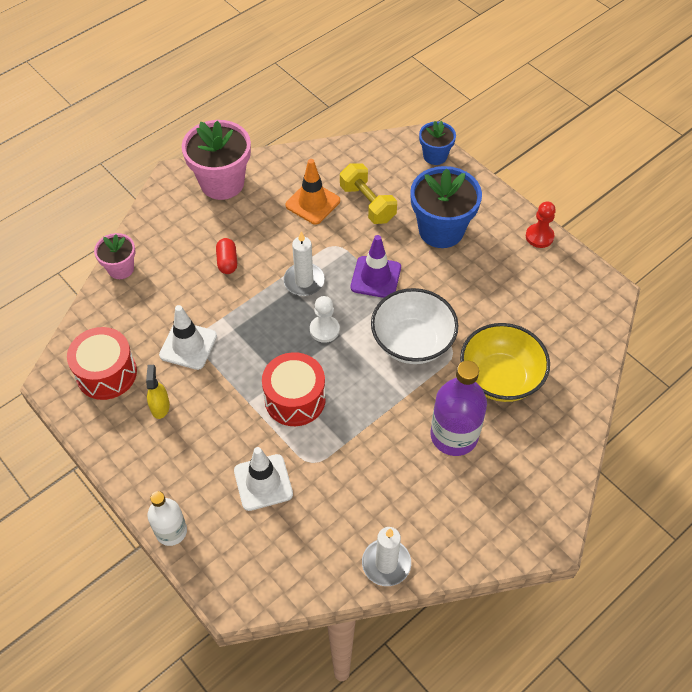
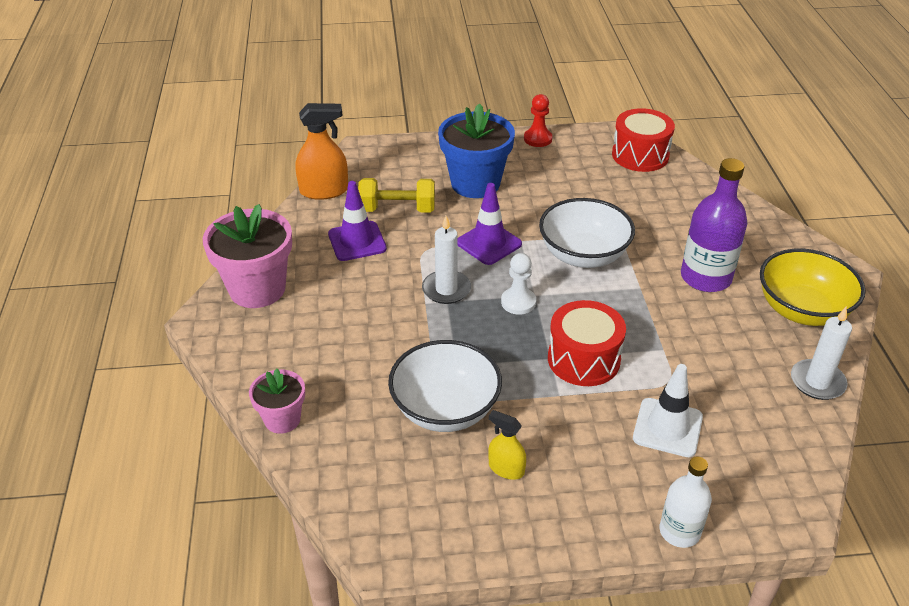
camera: 55 degrees left, 15 degrees down
red drum [67,327,137,400] -> red drum moved to [612,108,675,172]
white traffic cone [159,305,217,370] -> white bowl [388,340,502,432]
red capsule [216,238,237,274] -> none
orange traffic cone [285,159,340,225] -> purple traffic cone [328,181,387,261]
blue flower pot [419,121,456,165] -> none
yellow bowl [460,323,550,402] -> yellow bowl moved to [760,249,866,326]
none -> orange spray bottle [295,103,348,200]

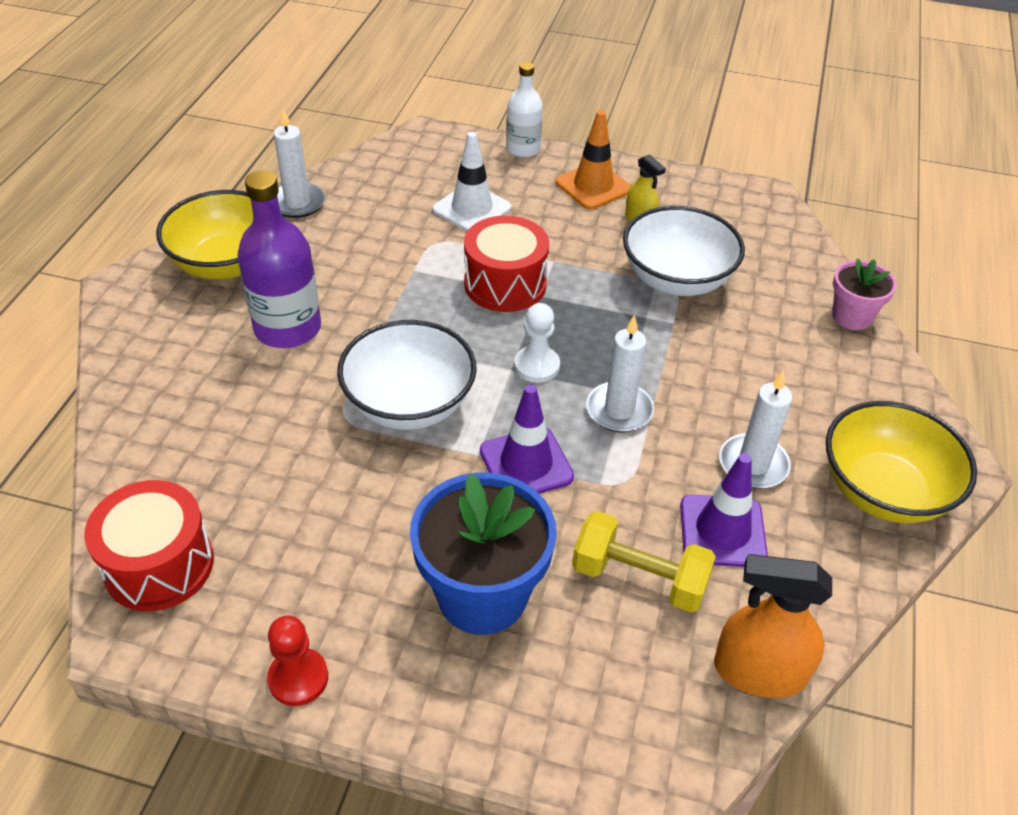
camera: 160 degrees left, 5 degrees up
pink flower pot [203,204,292,308] -> yellow bowl [826,401,977,523]
none -> orange traffic cone [556,110,631,209]
none -> white candle [719,370,792,489]

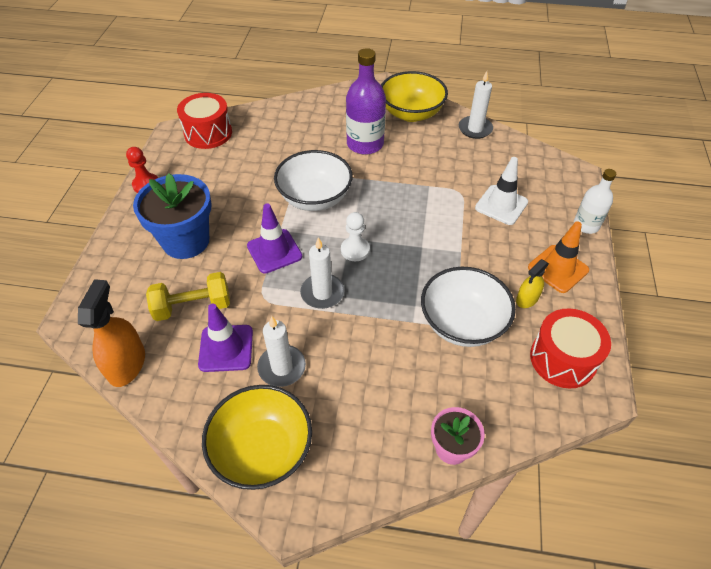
camera: 85 degrees right, 5 degrees up
red drum [464,216,549,312] -> red drum moved to [530,309,611,389]
yellow dumbbell [572,511,716,613] -> yellow dumbbell turned 60 degrees clockwise [146,272,230,321]

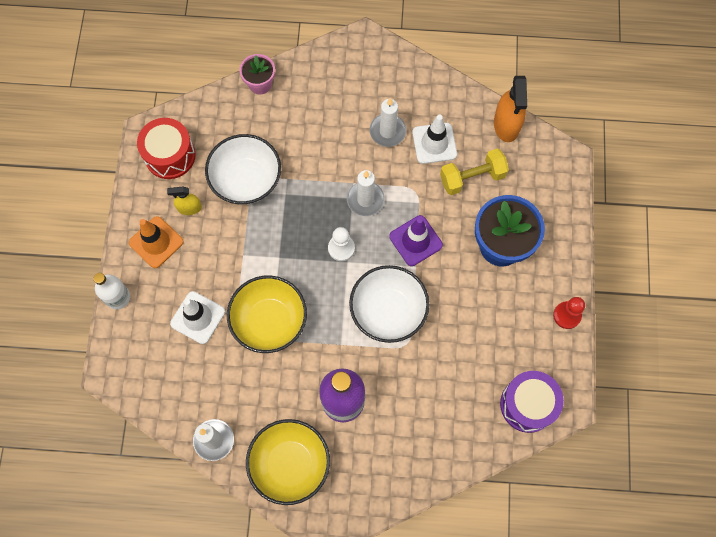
camera: 175 degrees right, 20 degrees up
red drum [177,93,232,149] -> purple drum [500,371,564,433]
purple traffic cone [198,304,253,372] -> white traffic cone [412,115,457,164]
yellow bowl [202,385,312,490] -> yellow bowl moved to [227,275,307,353]
yellow spray bottle [516,259,549,308] -> yellow spray bottle turned 135 degrees counterclockwise [167,187,202,215]

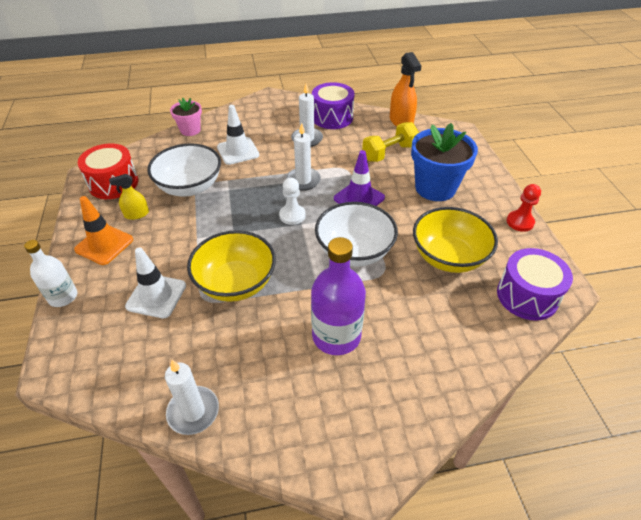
camera: 15 degrees left, 25 degrees down
yellow bowl [246,419,330,505] -> yellow bowl moved to [413,207,498,273]
white traffic cone [412,115,457,164] -> white traffic cone moved to [217,105,259,165]
none -> purple drum [312,82,354,129]

